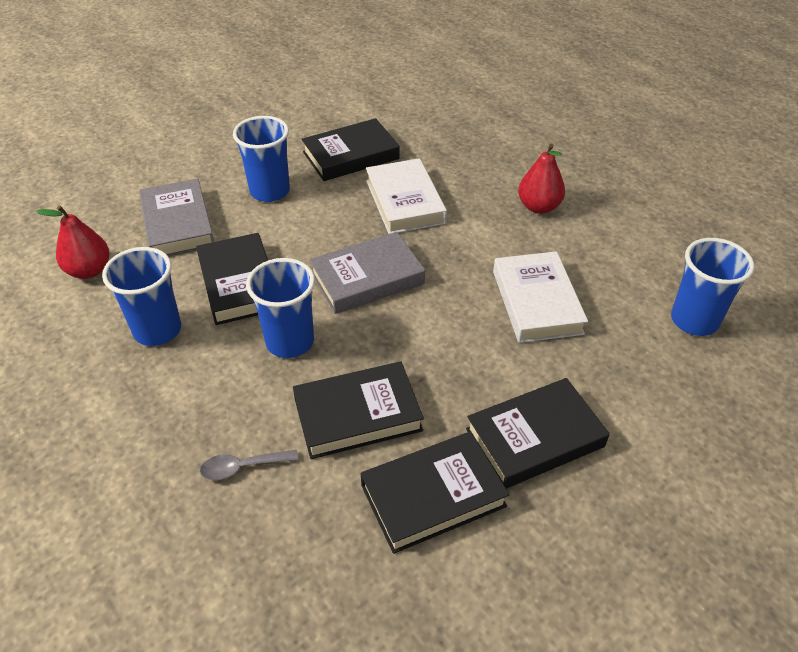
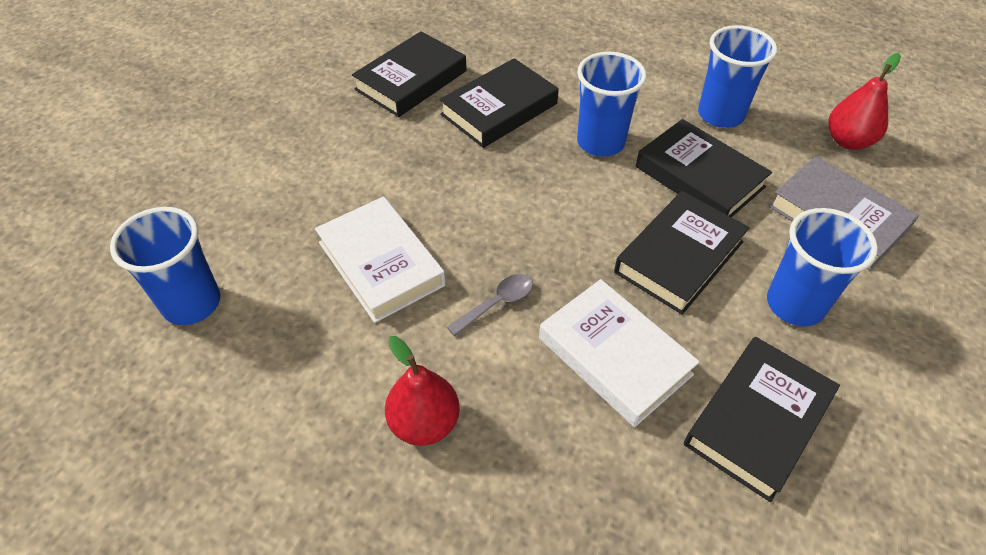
camera: 155 degrees right, 5 degrees up
grey spoon [200,450,299,480] -> grey spoon moved to [447,274,533,336]
grey book [309,232,425,314] -> none
black book [466,378,610,489] -> black book moved to [614,191,750,315]

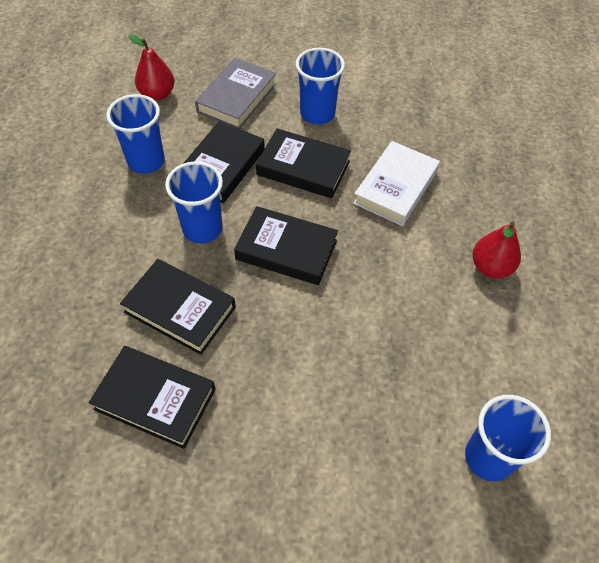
camera: 110 degrees left, 5 degrees up
white book [315,196,446,323] -> none
grey spoon [447,274,533,336] -> none
black book [684,337,840,502] -> black book moved to [234,206,338,285]

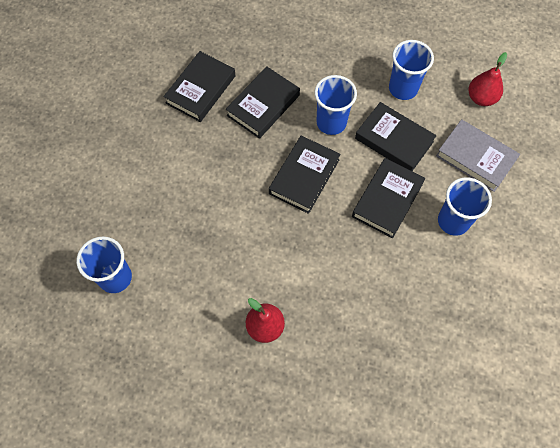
camera: 100 degrees right, 10 degrees up
white book [353,141,440,226] -> none

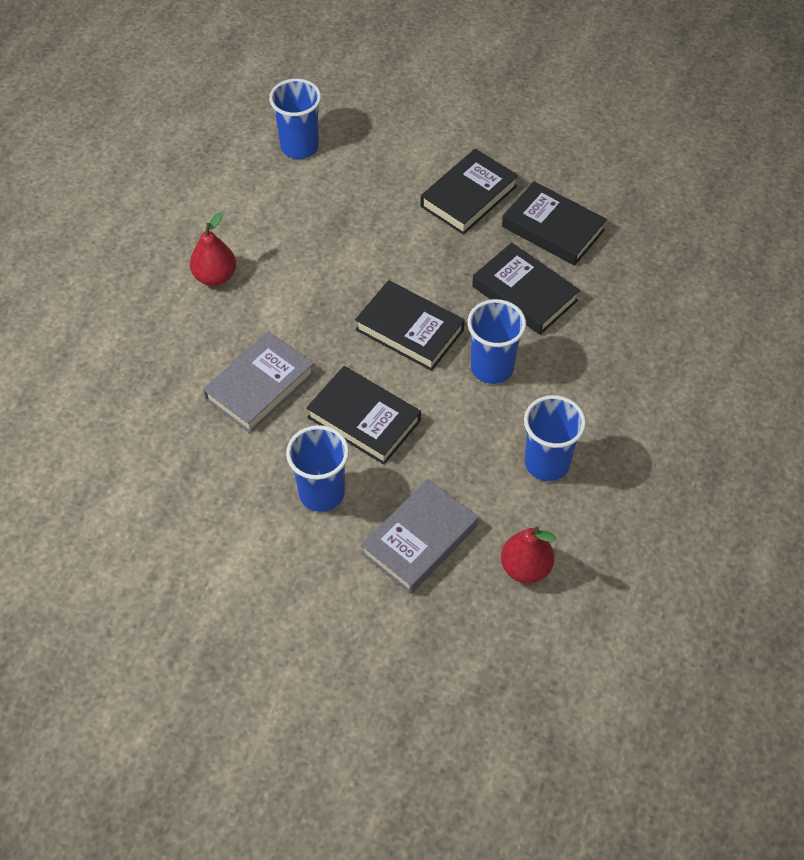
camera: 95 degrees right, 10 degrees down
black book [355,102,436,171] -> black book moved to [421,149,518,235]
none -> grey book [203,331,314,433]

